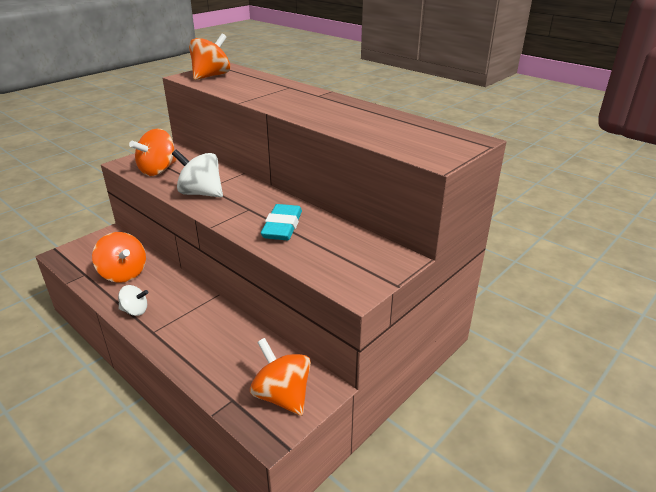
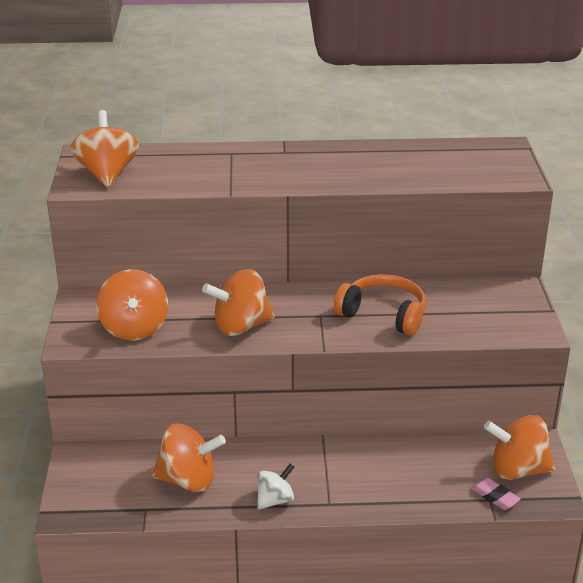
camera: 45 degrees left, 0 degrees up
white spinning top [172,149,223,198] -> orange spinning top [202,269,275,336]
turquoise eraser [261,204,302,240] -> orange headphones [334,274,426,336]
none -> pink eraser [471,478,521,510]

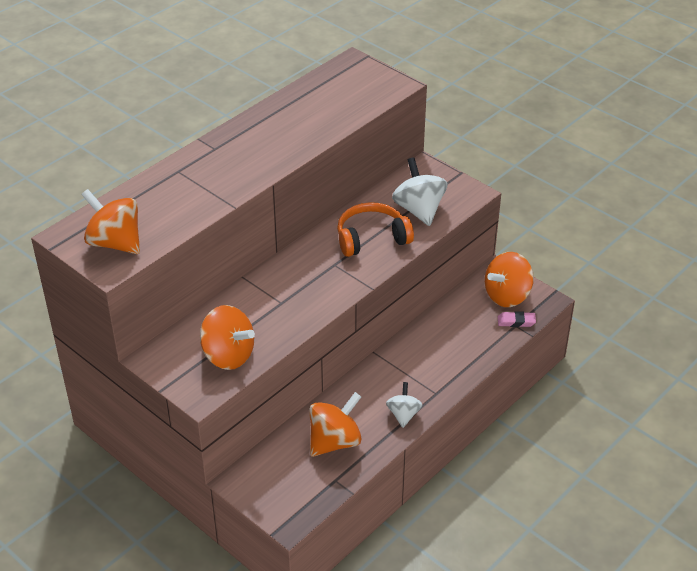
camera: 45 degrees left, 10 degrees up
orange spinning top [202,269,275,336] -> none
none -> white spinning top [392,157,448,226]

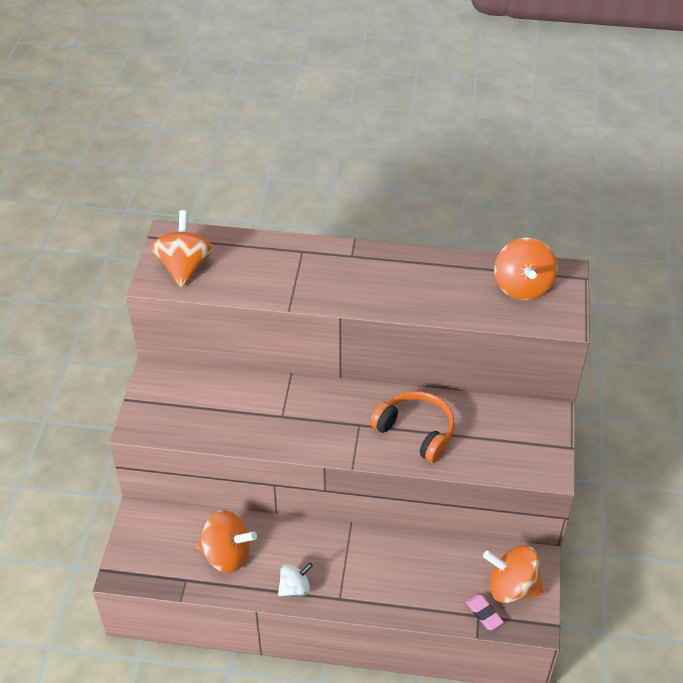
camera: 55 degrees right, 5 degrees up
orange spinning top [200,305,255,370] -> orange spinning top moved to [494,238,557,300]
white spinning top [392,157,448,226] -> none

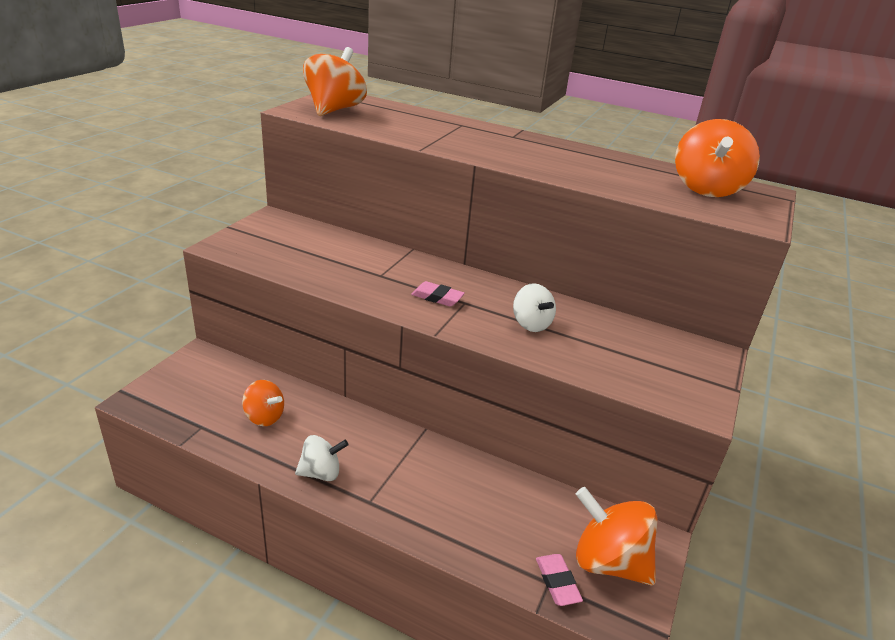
camera: 15 degrees right, 15 degrees down
orange spinning top [197,510,257,573] -> orange spinning top [242,380,284,426], size x0.60
orange headphones [370,391,455,463] -> white spinning top [513,283,556,332]
none -> pink eraser [411,281,465,306]

